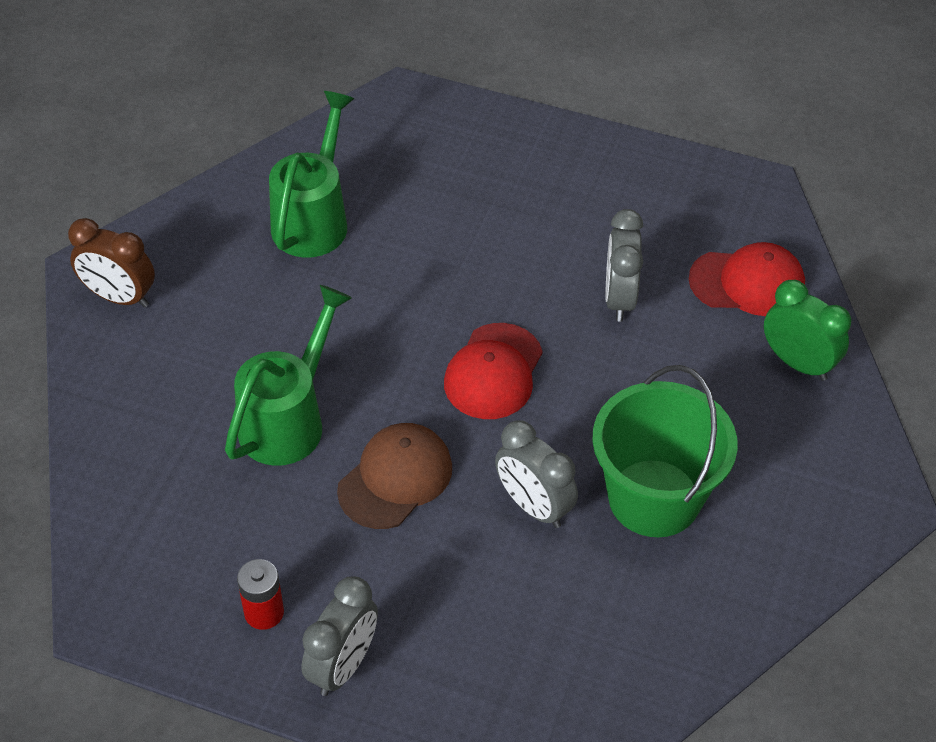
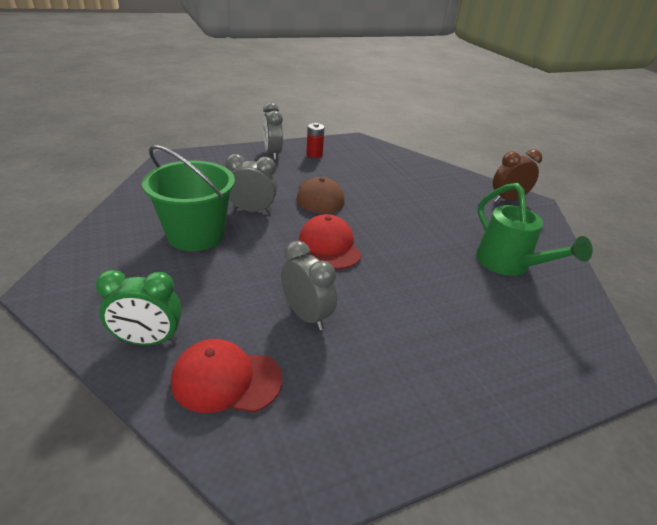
camera: 135 degrees right, 15 degrees down
green watering can [225,285,352,466] -> none
red cap [689,242,805,316] -> red cap turned 45 degrees clockwise [171,339,282,413]

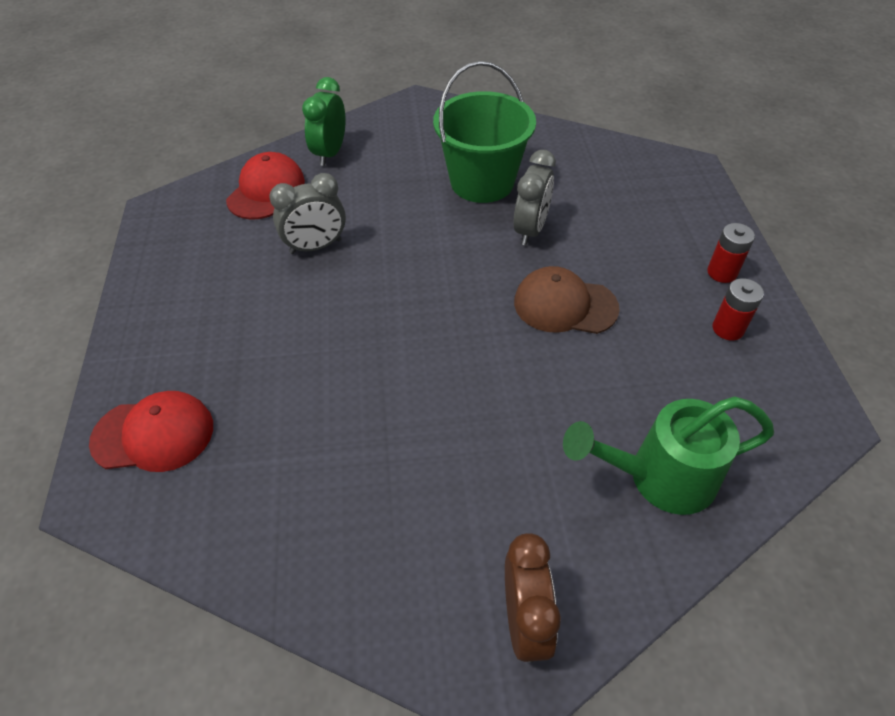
camera: 110 degrees right, 15 degrees up
grey clock [263,102,283,160] -> red battery [707,223,755,283]
red cap [299,214,362,269] -> red cap moved to [89,391,213,472]
green watering can [476,183,593,276] -> green watering can moved to [563,396,774,515]

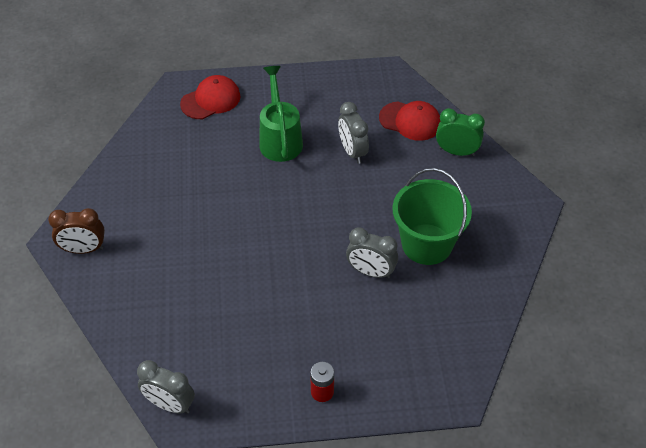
camera: 90 degrees right, 0 degrees up
red cap [89,391,213,472] -> red cap turned 120 degrees counterclockwise [180,75,240,119]
brown cap [514,266,620,334] -> none
green watering can [563,396,774,515] -> green watering can moved to [259,66,303,162]
red battery [713,278,764,340] -> none
none -> grey clock [137,360,195,414]

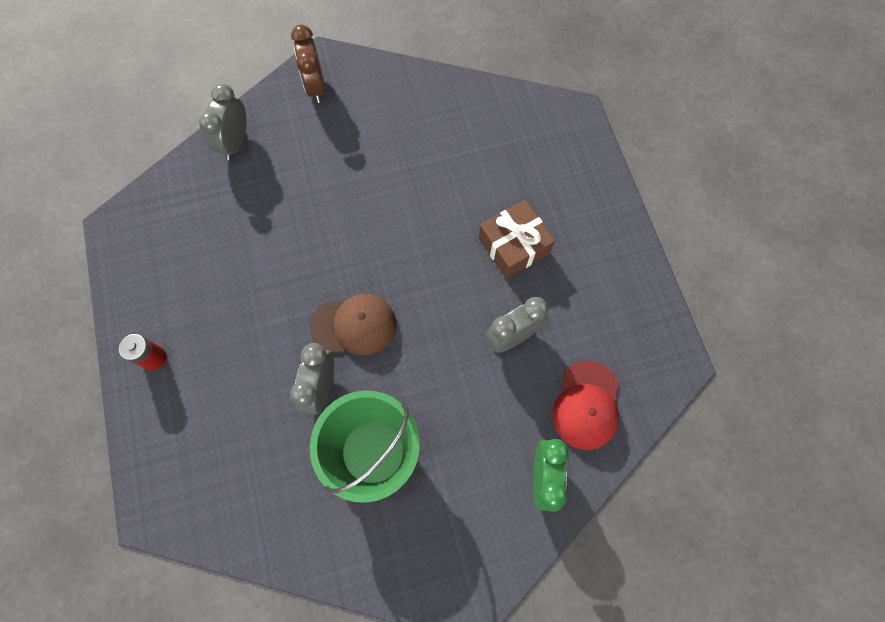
camera: 80 degrees right, 20 degrees up
grey clock [137,360,195,414] -> grey clock moved to [199,83,247,160]
red cap [180,75,240,119] -> none
green watering can [259,66,303,162] -> brown gift [479,200,555,279]
none -> brown cap [310,294,397,355]

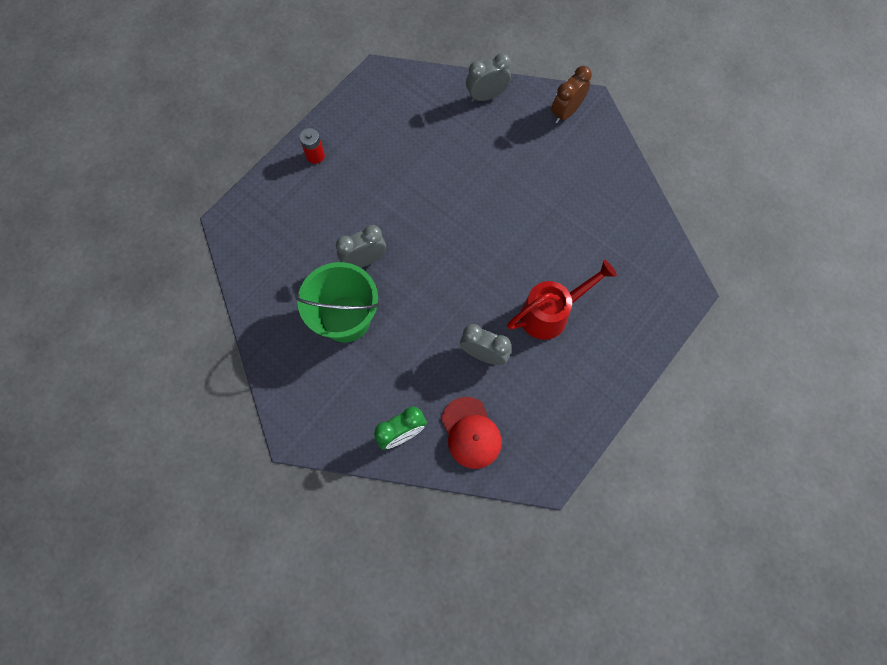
camera: 55 degrees right, 0 degrees up
brown cap [310,294,397,355] -> none
brown gift [479,200,555,279] -> red watering can [507,260,617,340]
red cap [552,361,619,450] -> red cap turned 90 degrees counterclockwise [441,397,502,469]

